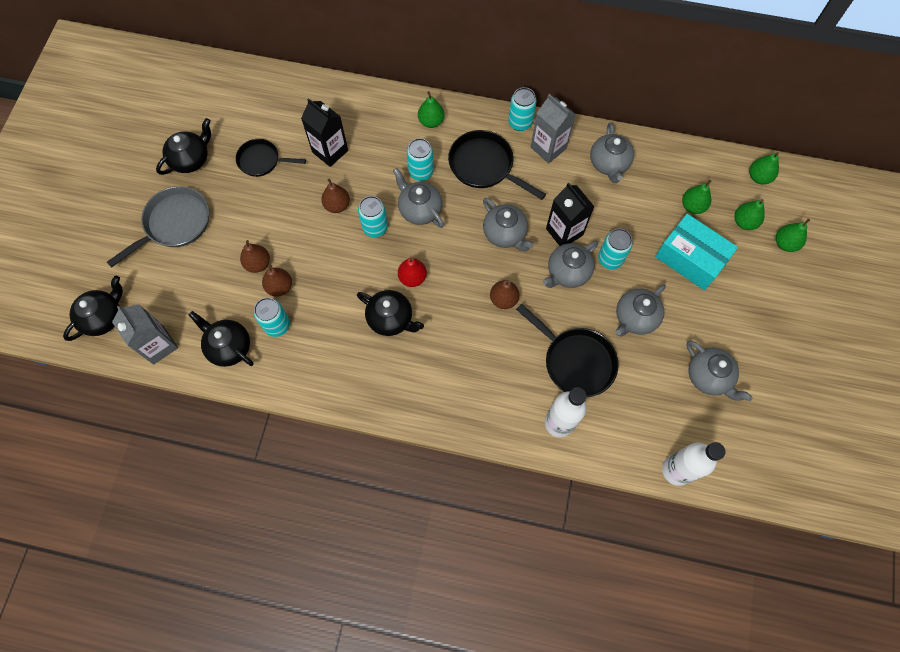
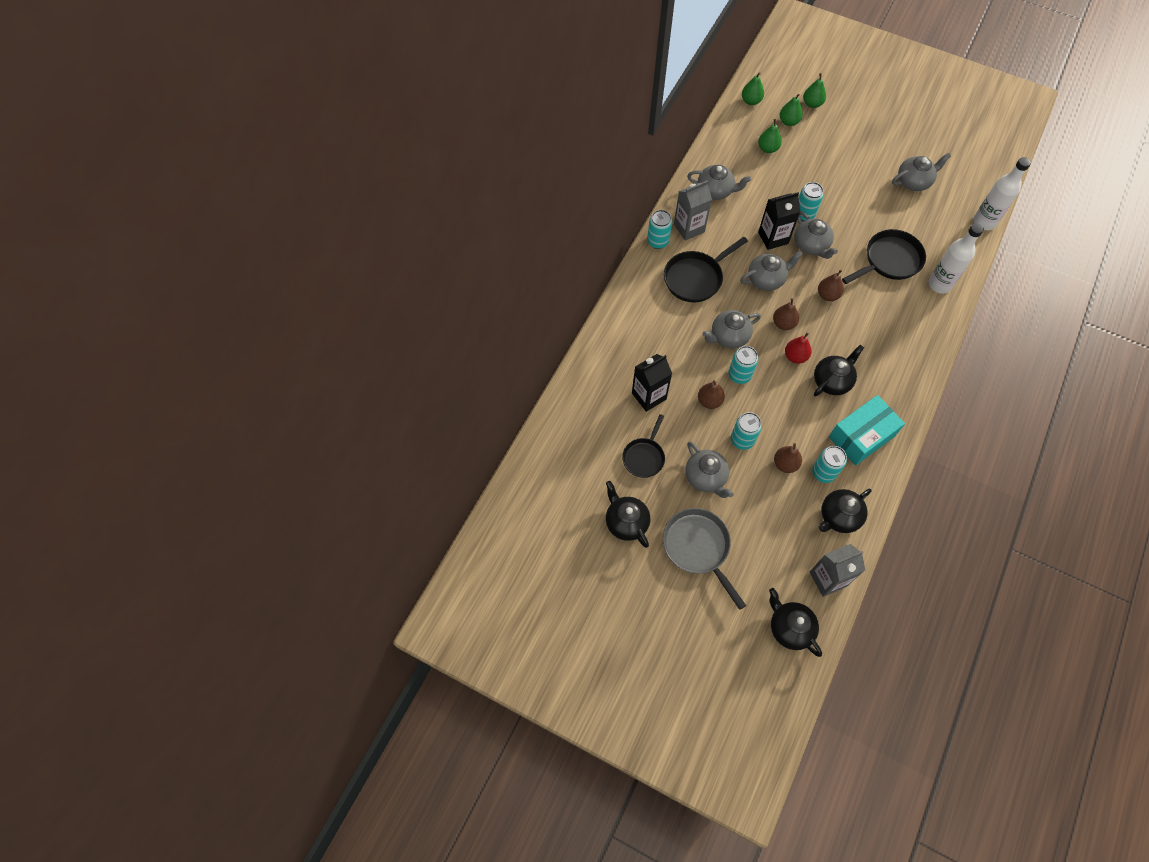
camera: 75 degrees left, 5 degrees down
brown pear [240,240,270,273] -> brown pear moved to [773,298,799,330]
turquoise can [407,138,434,181] -> turquoise can moved to [731,412,762,450]
green pear [418,91,444,128] -> none
grey teapot [616,284,666,337] -> grey teapot moved to [685,442,733,498]
turquoise box [655,214,738,290] -> turquoise box moved to [829,395,905,466]

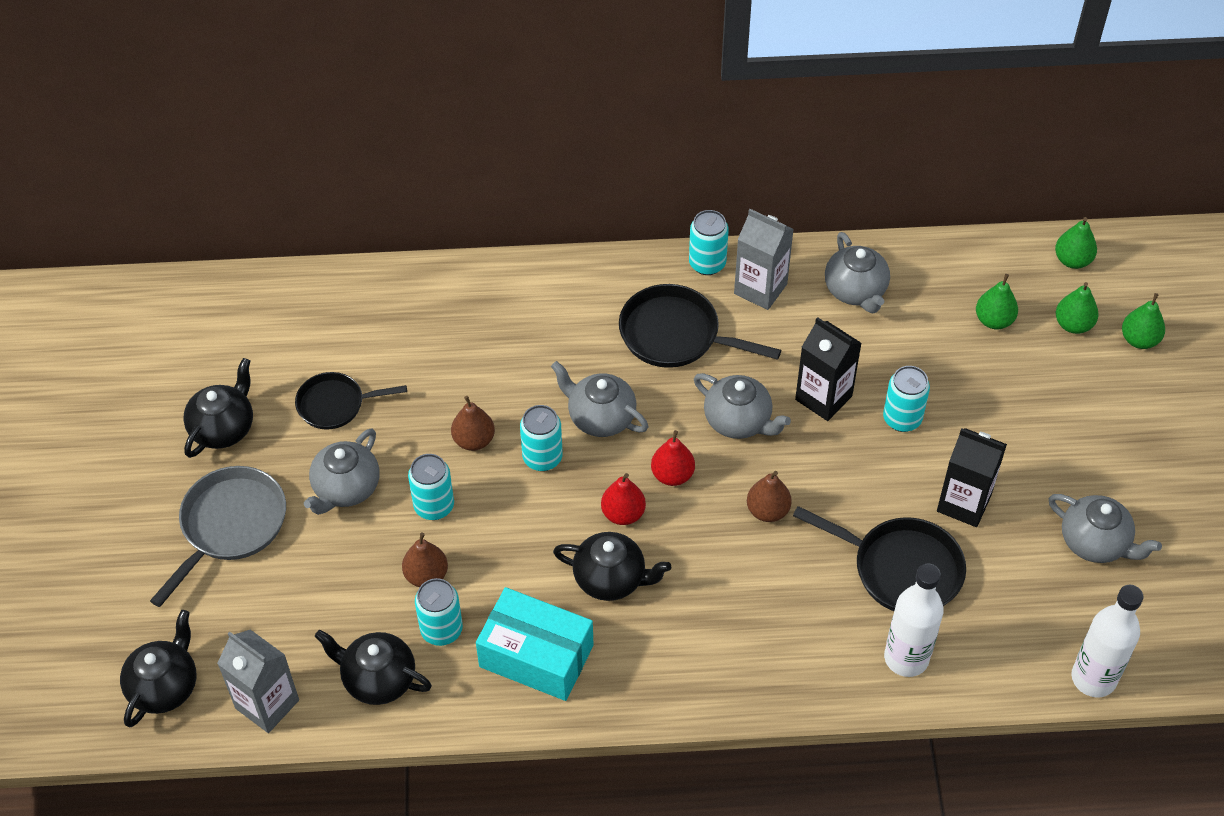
camera: 60 degrees right, 10 degrees down
black carton [632,354,672,412] -> black carton moved to [937,428,1007,527]
brown pear [773,298,799,330] -> red pear [651,430,695,486]
grey teapot [794,211,838,259] -> none

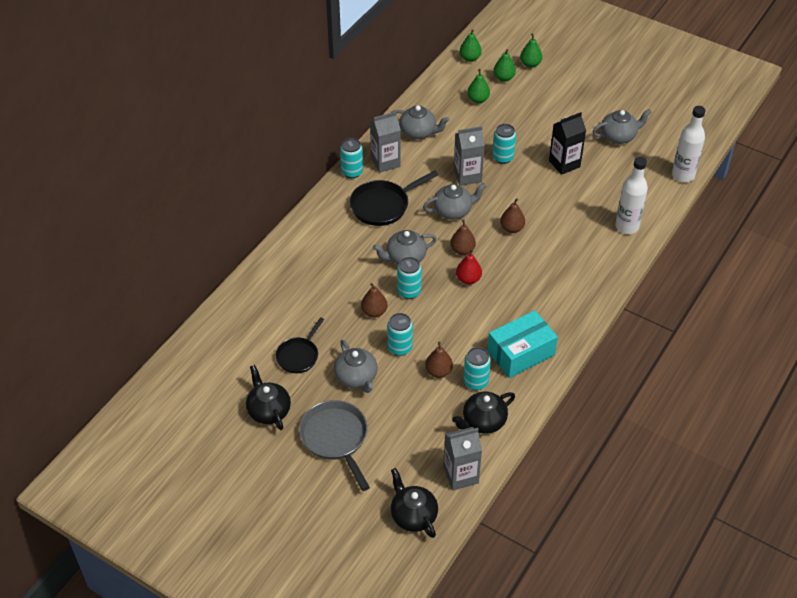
camera: 55 degrees left, 5 degrees down
black teapot [553,532,671,601] -> none
red pear [651,430,695,486] -> brown pear [450,219,476,255]
black pan [793,506,966,611] -> none
black carton [795,317,862,421] -> grey carton [454,126,485,186]

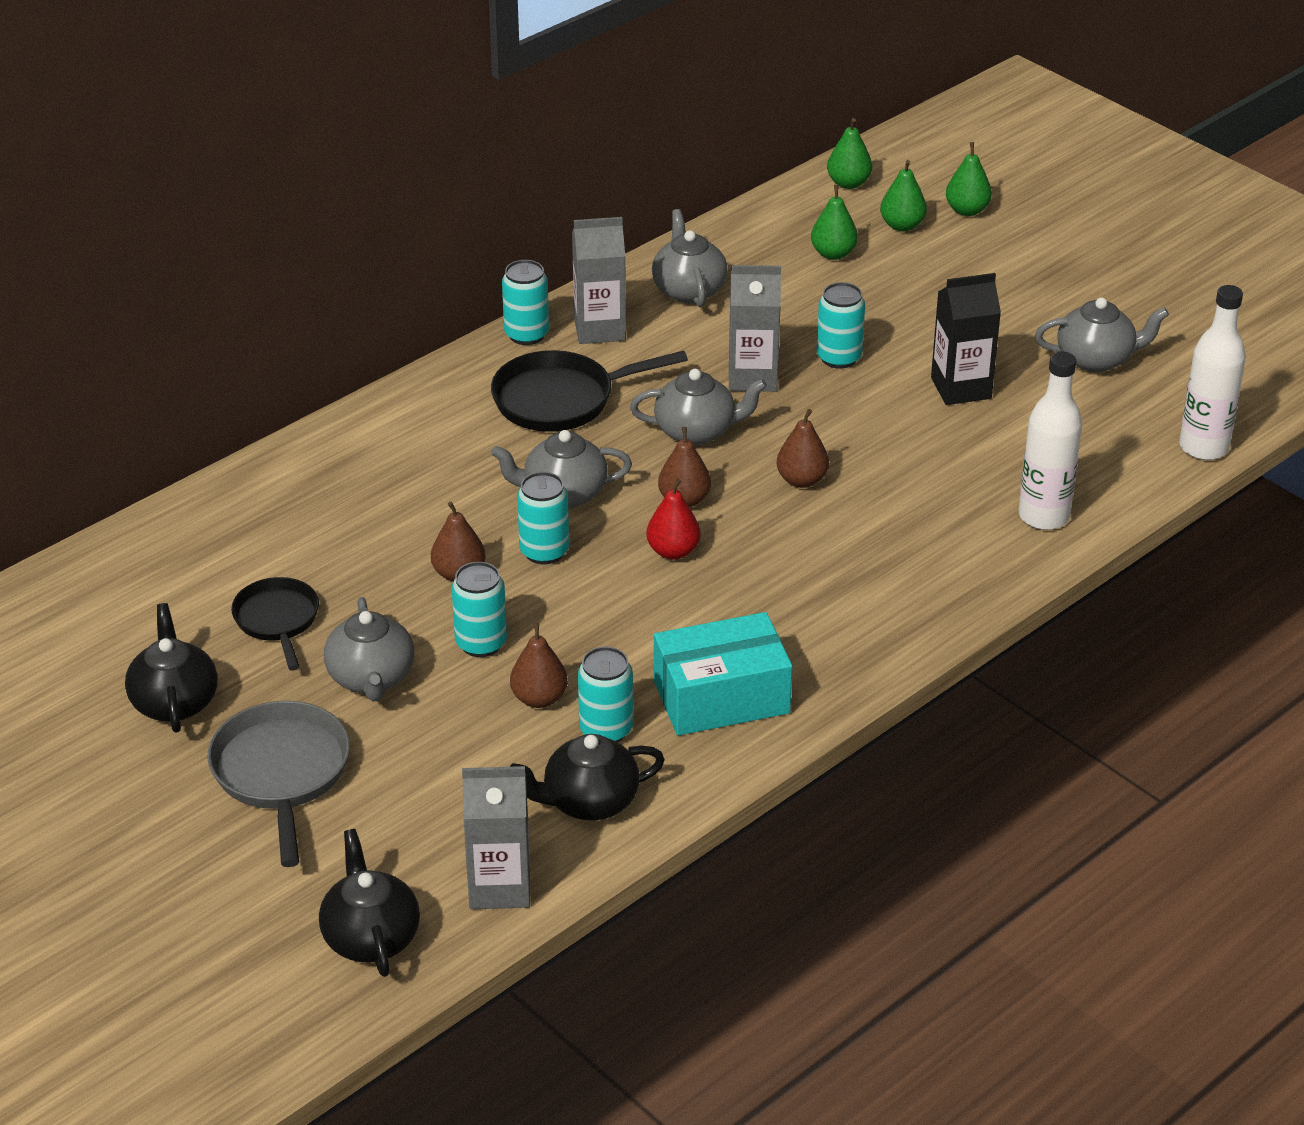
camera: 15 degrees right, 10 degrees down
black pan [276,317,324,373] -> black pan turned 120 degrees clockwise [231,577,319,671]
grey teapot [391,105,449,139] -> grey teapot turned 135 degrees counterclockwise [652,209,728,307]

